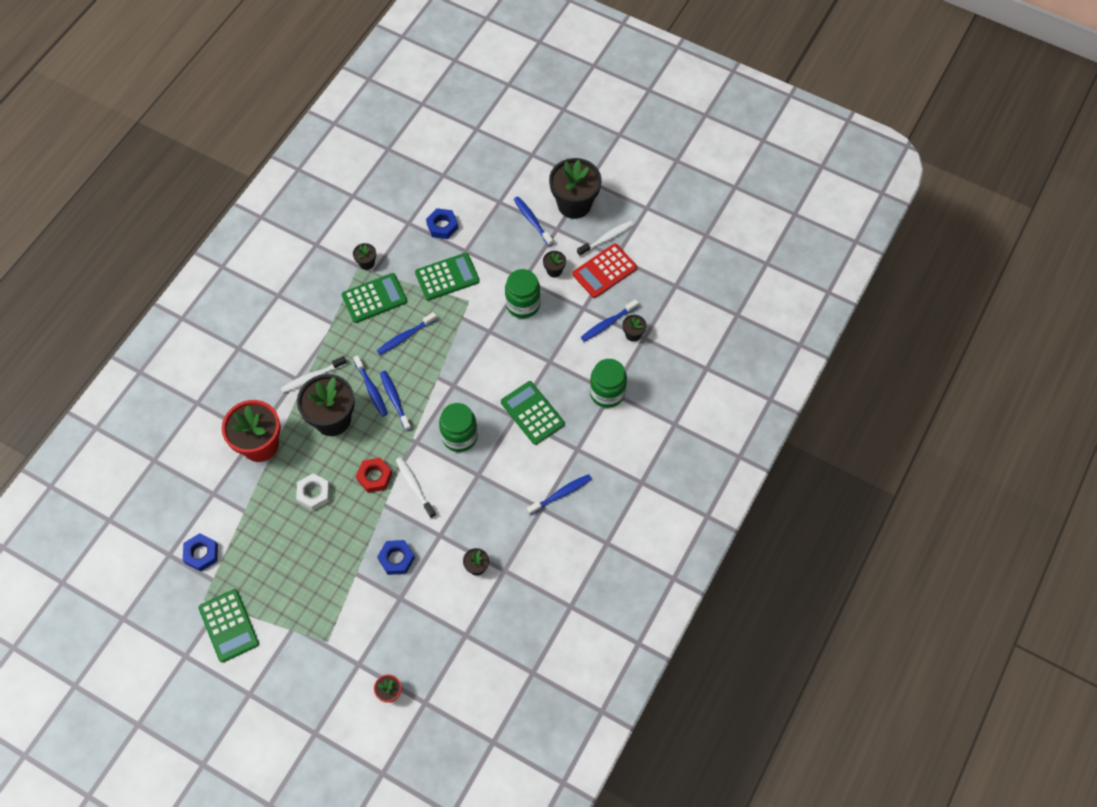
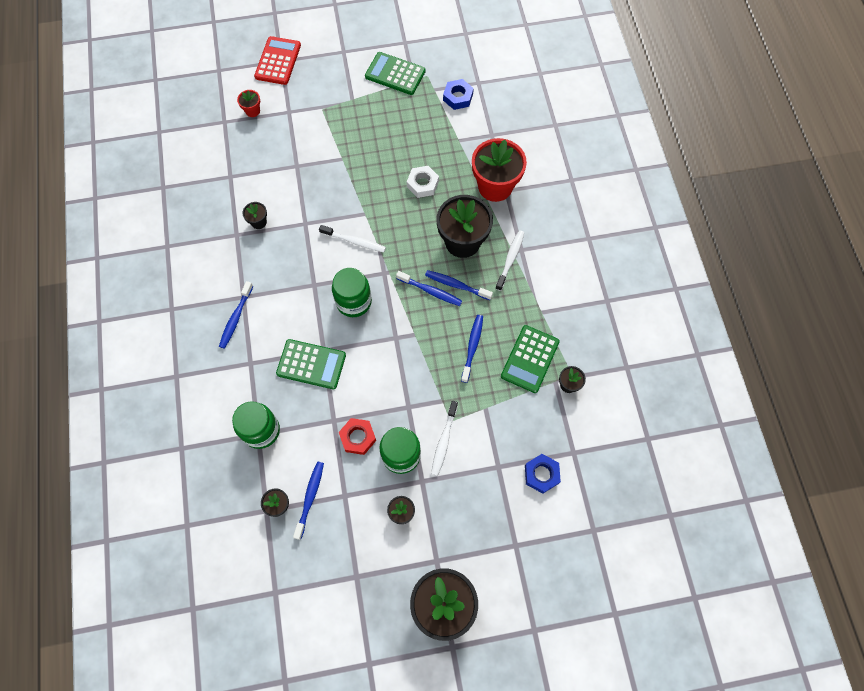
camera: 140 degrees right, 5 degrees up
red nut [356,458,392,493] -> red nut moved to [339,418,376,455]
blue nut [377,540,415,575] -> none
green calculator [415,253,480,301] -> none
blue toothbrush [514,197,554,246] -> none
red calculator [573,244,637,298] -> red calculator moved to [254,36,301,85]
white toothbrush [577,221,634,256] -> white toothbrush moved to [431,401,458,476]

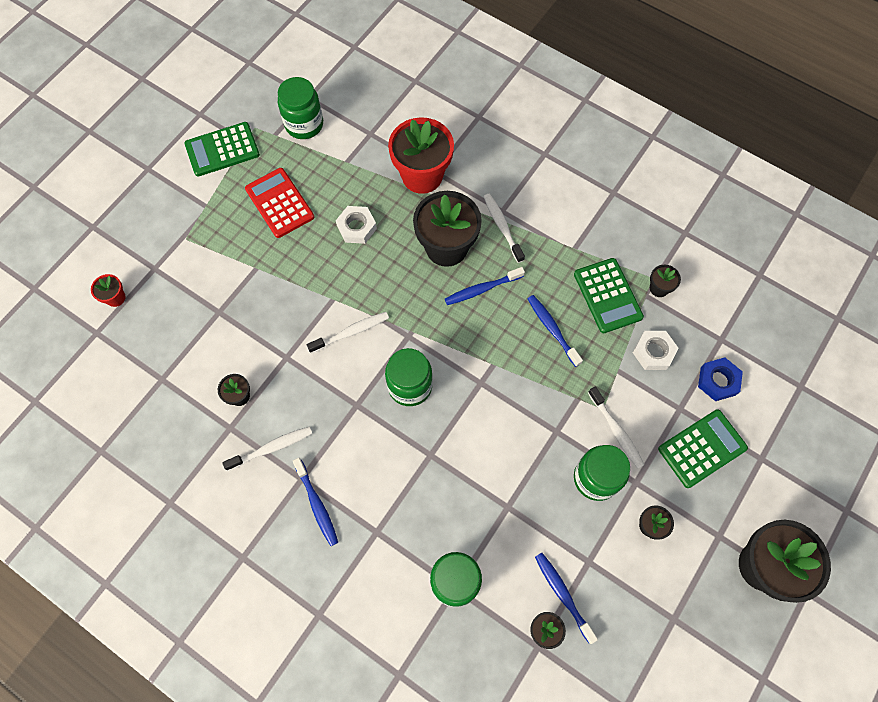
camera: 45 degrees left, 0 degrees up
red calculator [254,36,301,85] -> red calculator moved to [245,168,314,238]
green calculator [276,339,346,389] -> green calculator moved to [658,409,748,488]
red nut [339,418,376,455] -> none
blue toothbrush [396,271,462,306] -> none
blue nut [443,79,474,110] -> green jar [278,77,323,139]
none -> white toothbrush [222,426,312,471]
none -> white nut [633,331,679,370]

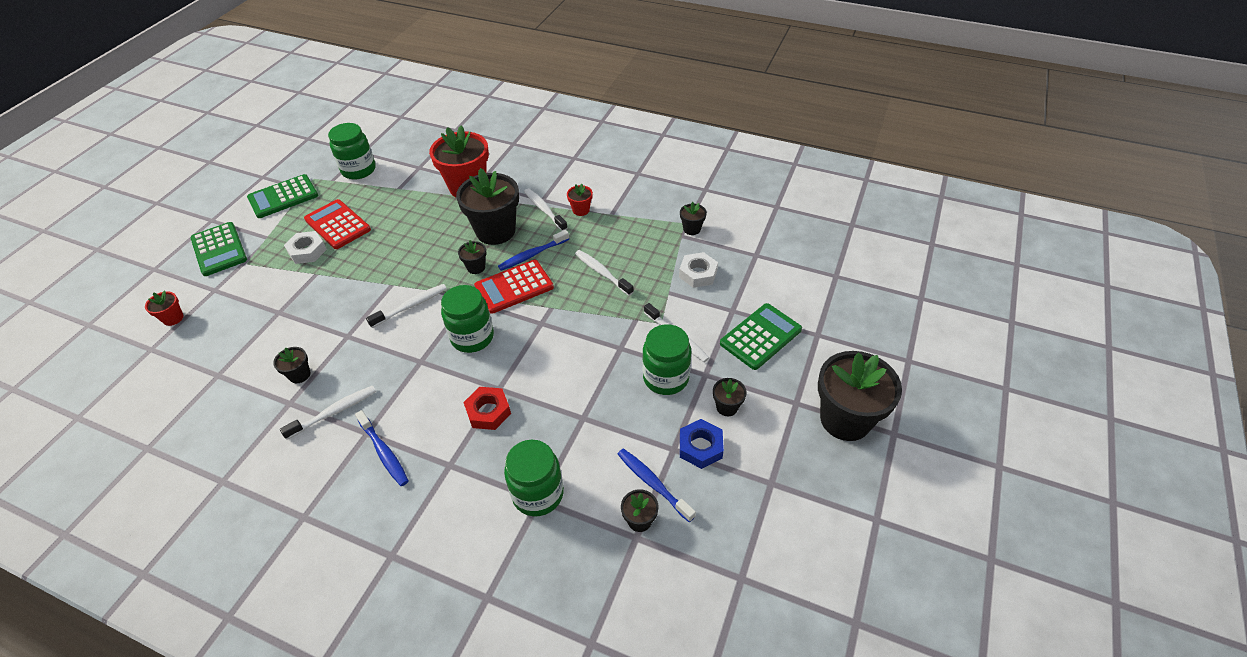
camera: 10 degrees left, 20 degrees down
white nut [336,206,377,244] -> white nut moved to [284,231,327,264]
blue toothbrush [528,295,583,367] -> white toothbrush [575,250,634,296]
green calculator [574,258,644,333] -> green calculator moved to [190,222,247,276]
blue nut [698,358,743,401] -> blue nut moved to [680,419,724,469]
none -> black flower pot [458,240,486,274]
none -> red nut [463,387,511,430]
none -> red calculator [474,260,554,314]
none -> red flower pot [567,184,593,216]

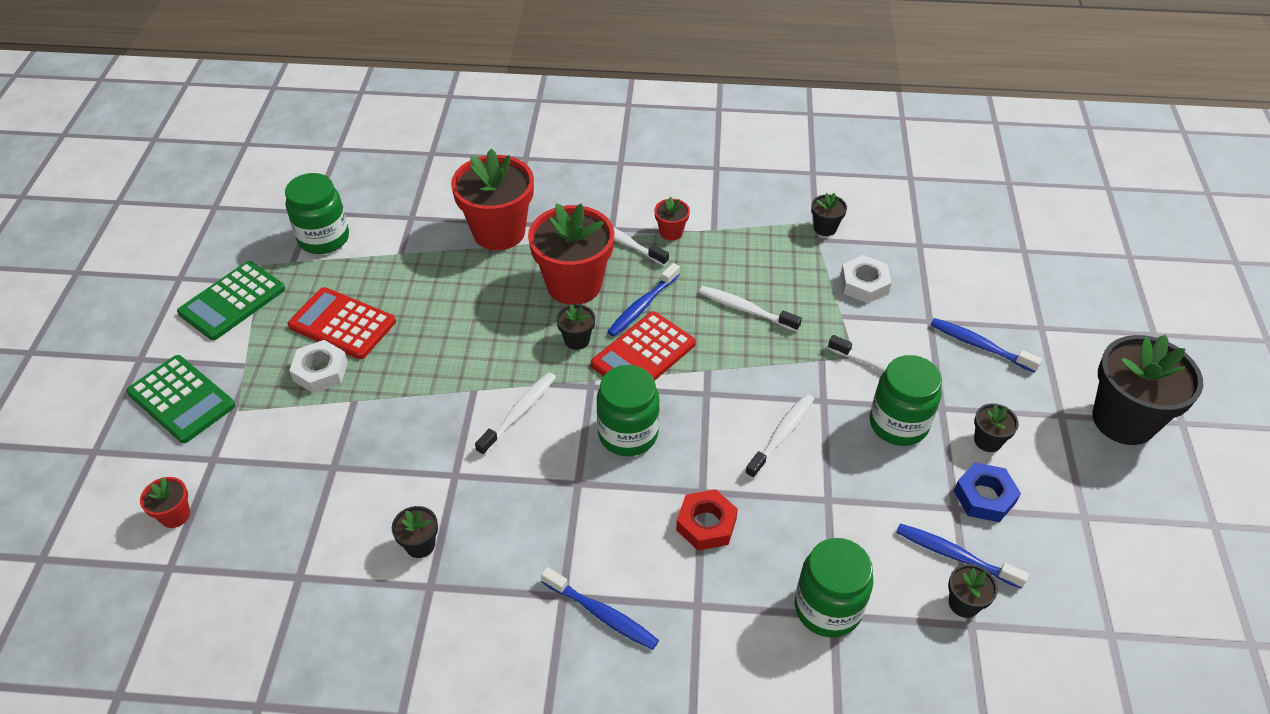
camera: 20 degrees left, 0 degrees up
white toothbrush [280,386,376,440] -> white toothbrush moved to [745,394,814,479]
black flower pot [456,168,519,245] -> red flower pot [528,203,614,305]
green calculator [720,303,802,370] -> blue toothbrush [930,318,1042,373]

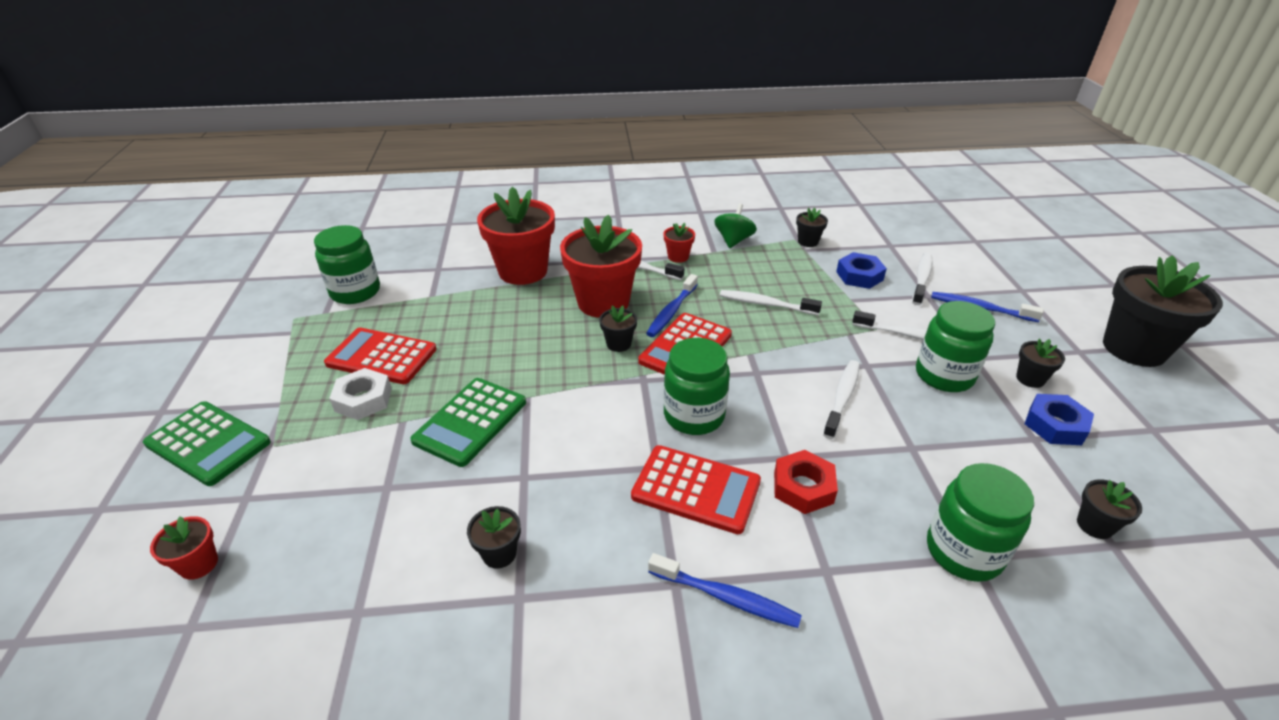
camera: 10 degrees left, 10 degrees down
green calculator [177,261,285,340] -> green calculator moved to [410,378,526,467]
white toothbrush [475,372,556,456] -> white toothbrush moved to [912,253,933,305]
white nut [840,255,892,303] -> blue nut [836,252,887,289]
blue toothbrush [896,523,1029,589] -> none
none -> red calculator [631,445,761,534]
none -> green spinning top [714,204,757,248]

